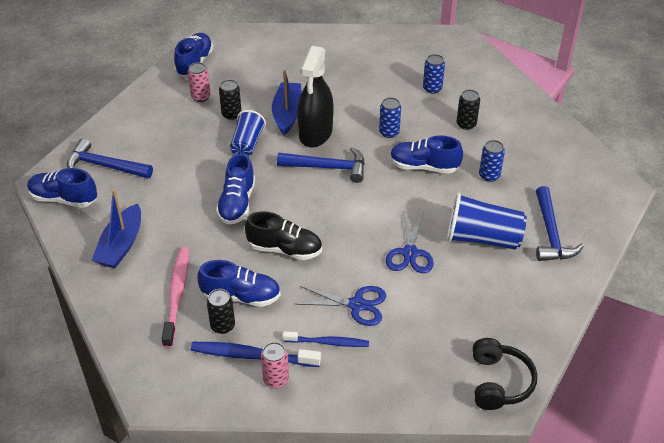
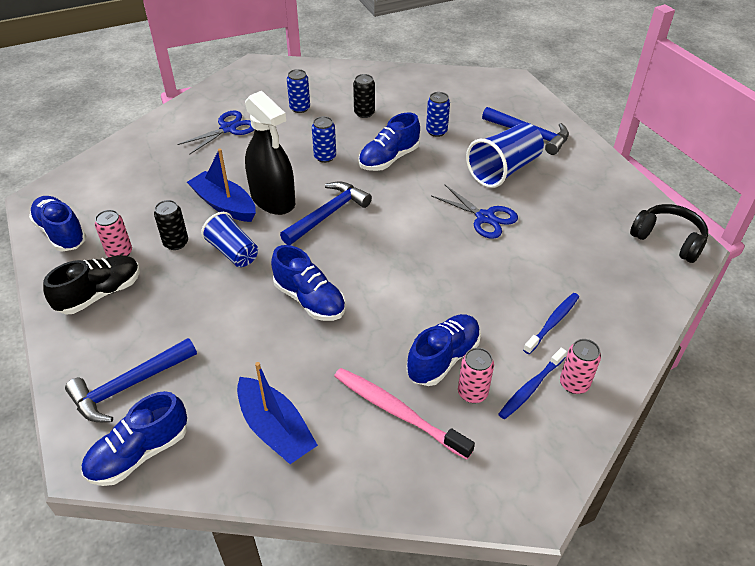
camera: 55 degrees left, 0 degrees up
blue toothbrush [191,342,321,367] -> blue toothbrush [498,348,567,419], size x0.66
black can [207,289,235,334] -> pink can [458,348,494,403]
black shoe [245,211,322,260] -> black shoe moved to [43,255,140,314]
blue scissors [296,286,386,326] -> blue scissors moved to [177,111,255,155]

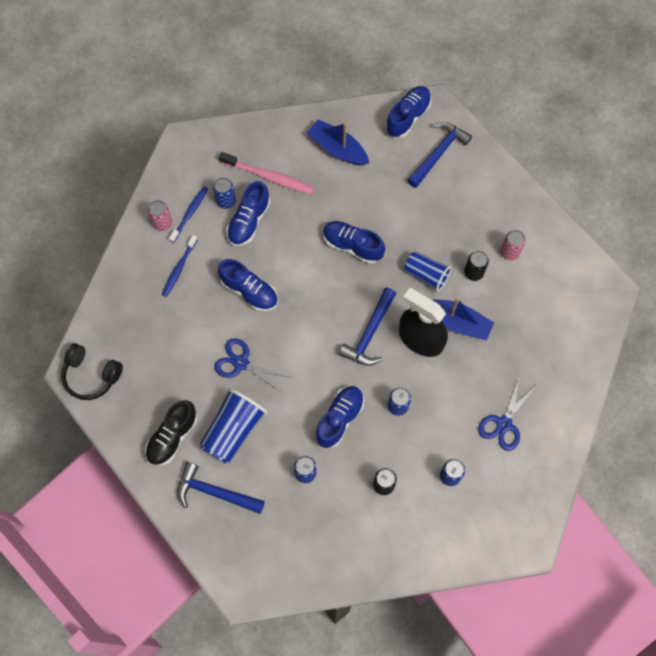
camera: 165 degrees right, 25 degrees up
blue shoe [29,196,87,252] -> blue shoe moved to [218,259,278,312]
black shoe [43,255,140,314] -> black shoe moved to [145,400,197,466]
pink can [458,348,494,403] -> blue can [213,177,236,209]

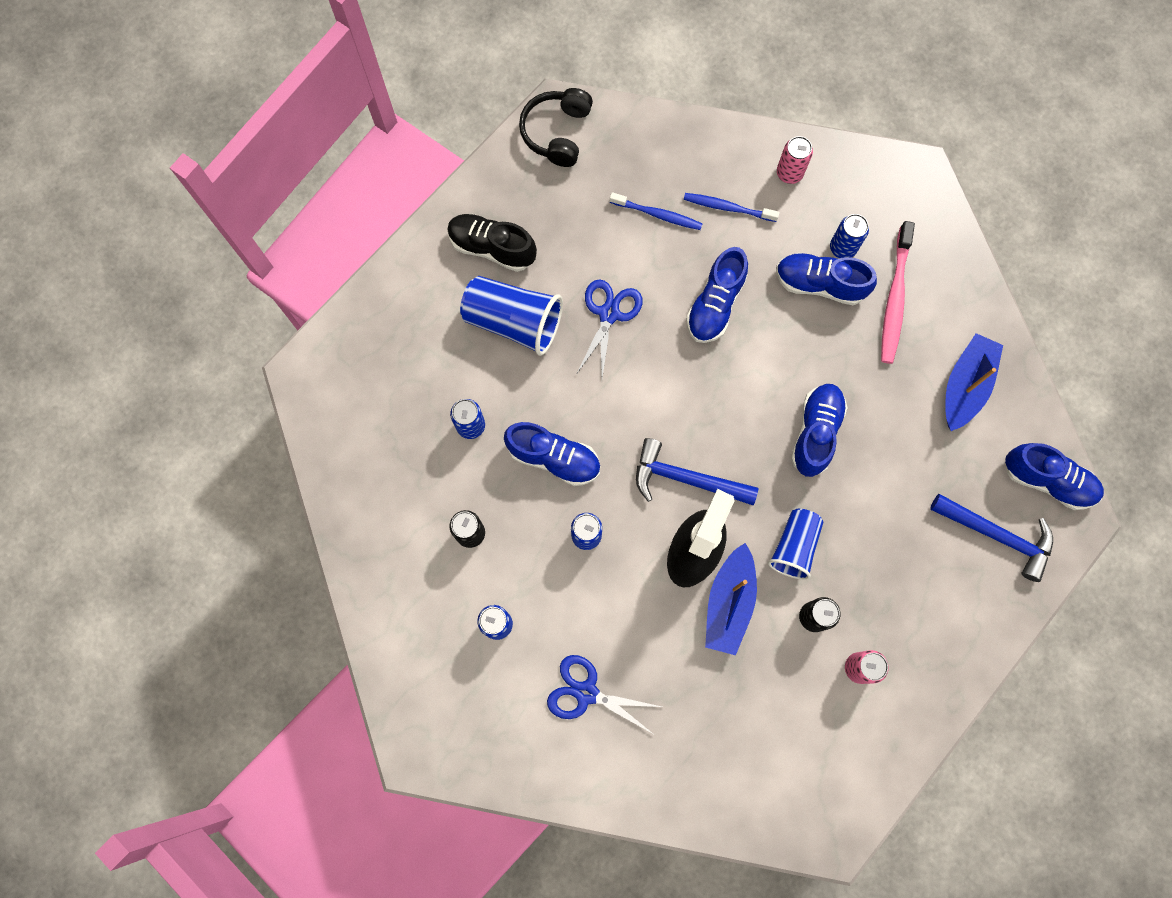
camera: 80 degrees right, 5 degrees up
blue toothbrush [169,186,208,243] -> blue toothbrush moved to [610,192,702,230]
blue hammer [177,462,265,514] -> none

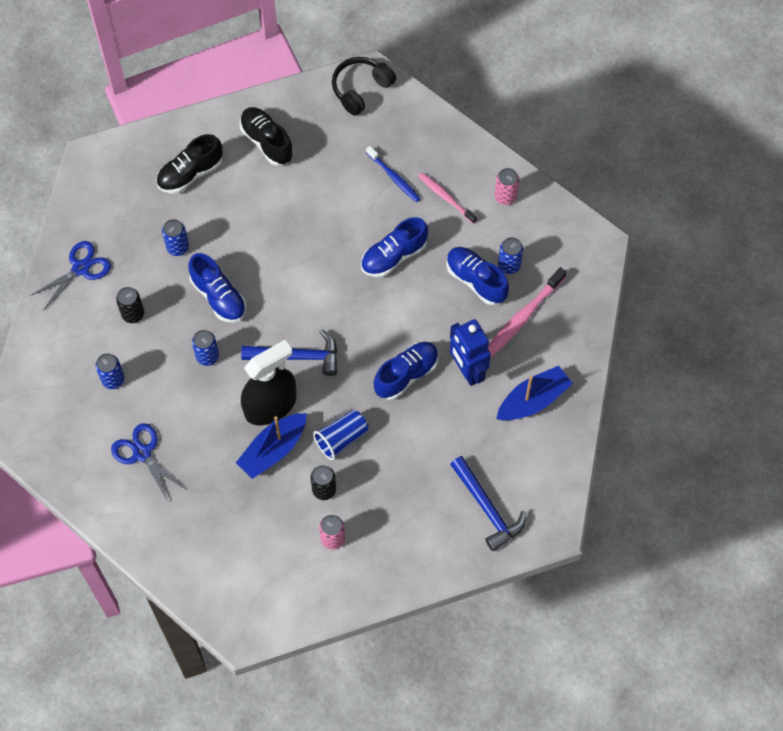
camera: 30 degrees right, 10 degrees down
blue cup [460,276,563,356] -> none
blue scissors [577,279,643,378] -> blue scissors moved to [30,241,111,310]
blue hammer [636,438,759,505] -> blue hammer turned 135 degrees clockwise [241,329,337,376]
blue toothbrush [684,193,779,222] -> pink toothbrush [418,173,477,224]
blue shoe [1005,443,1104,510] -> none
none -> black shoe [156,134,223,193]
none -> blue robot [450,319,491,386]

